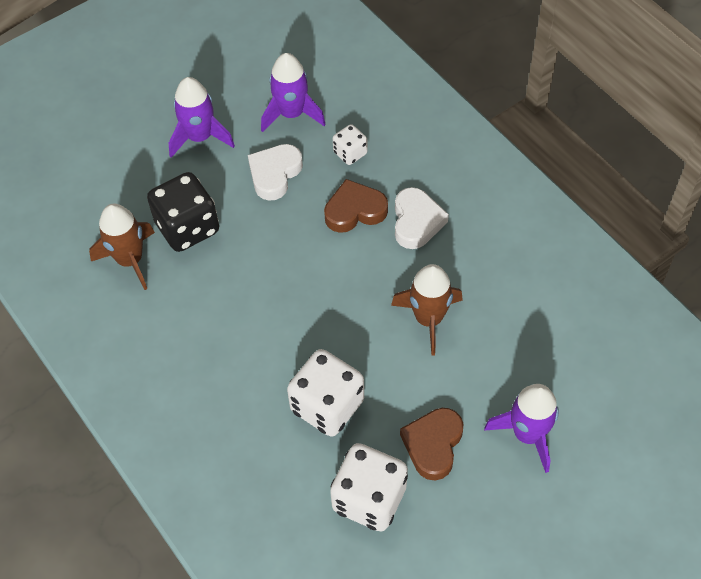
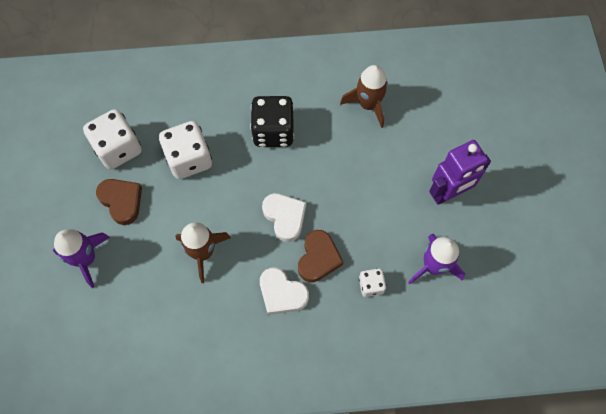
camera: 120 degrees right, 10 degrees up
black dice [147,172,219,252] -> black dice moved to [250,96,294,147]
purple rocket [169,77,235,158] -> purple robot [429,140,491,204]
white heart [248,144,303,201] -> white heart moved to [262,193,306,242]

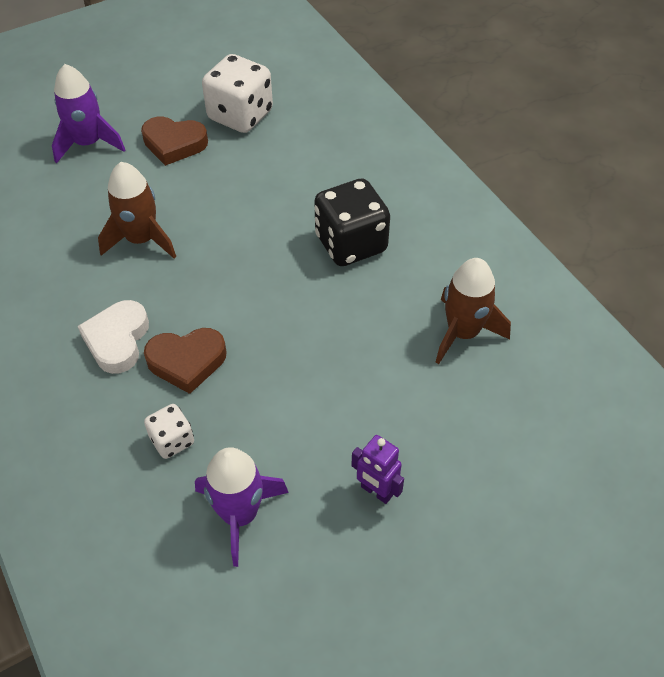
camera: 65 degrees right, 15 degrees down
brown heart [96,179,142,225] -> brown heart turned 75 degrees clockwise [141,116,208,166]
white dice [159,121,212,179] -> none
white heart [262,193,306,242] -> none
purple robot [429,140,491,204] -> purple robot [351,435,404,504], size x0.56

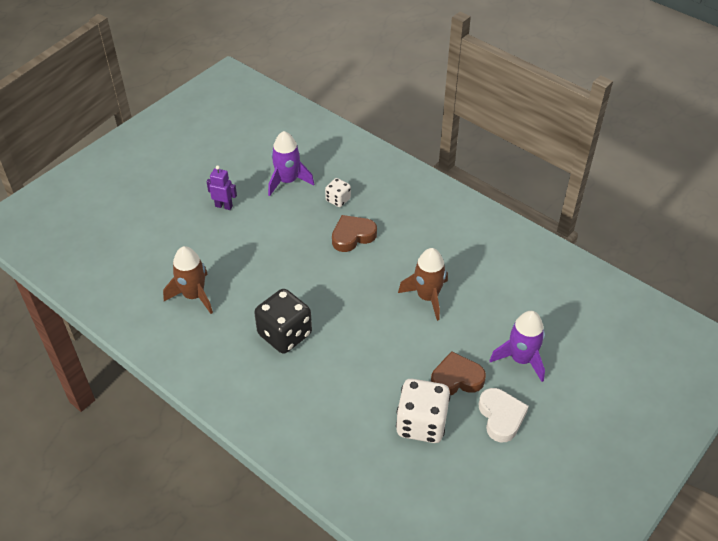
camera: 160 degrees right, 5 degrees down
white heart [77,300,149,374] -> white heart moved to [479,388,529,442]

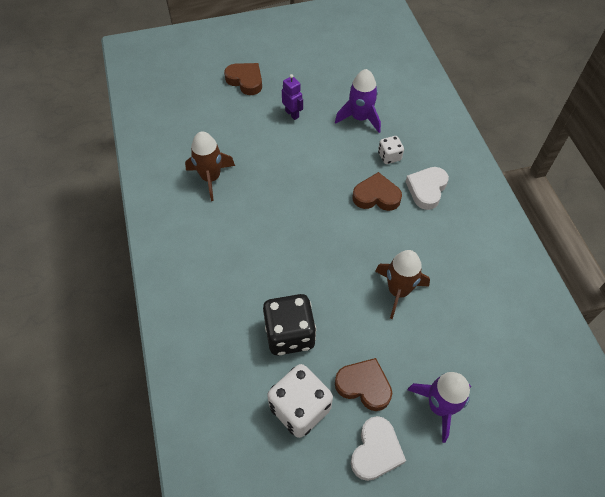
camera: 35 degrees right, 10 degrees up
black dice [254,289,312,354] -> black dice moved to [263,294,316,355]
none -> brown heart [224,63,262,95]
none -> white heart [406,167,449,210]

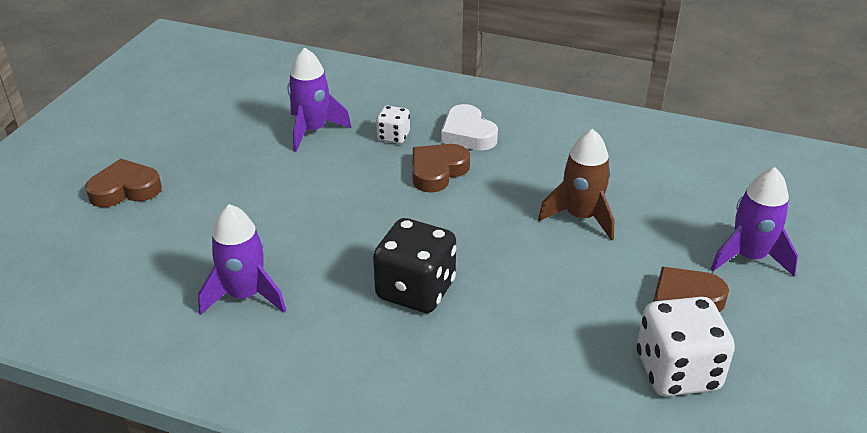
camera: 55 degrees left, 20 degrees down
brown rocket [185,131,235,201] -> purple rocket [198,204,286,315]
black dice [263,294,316,355] -> black dice moved to [373,218,456,313]
purple robot [282,74,303,120] -> none
white heart [351,416,406,481] -> none

